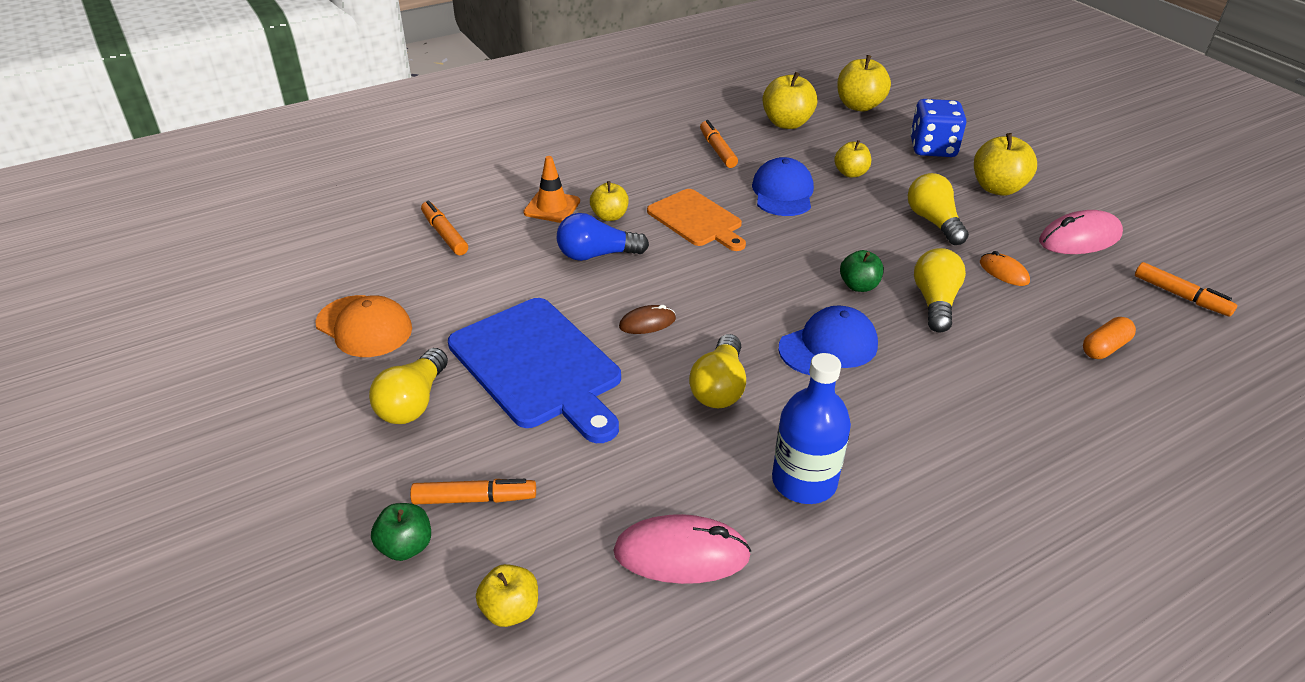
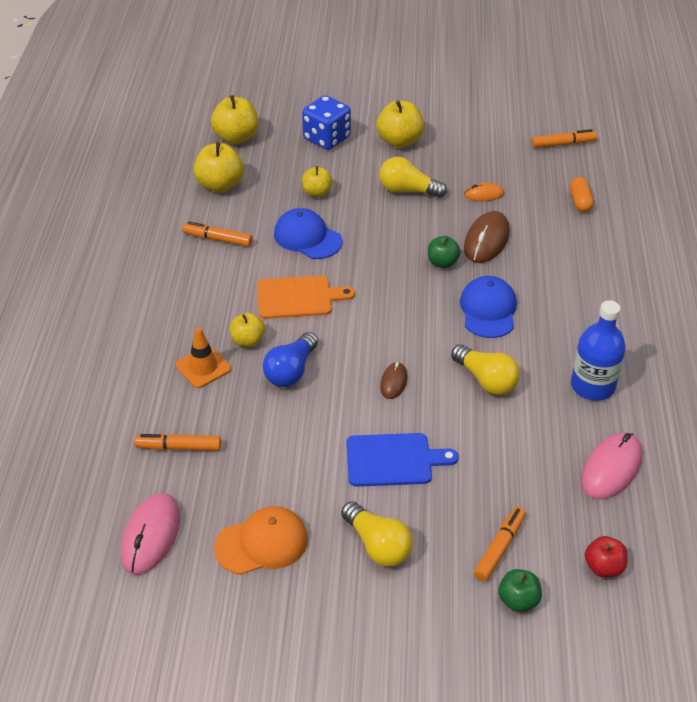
camera: 55 degrees left, 5 degrees up
blue cutting board [448,298,621,443] -> blue cutting board [346,433,459,487], size x0.64
yellow apple [476,564,538,627] -> red apple [585,536,628,577]
yellow light bulb [914,248,966,332] -> brown mouse [464,211,510,263]
pink mouse [1039,210,1123,254] -> pink mouse moved to [121,493,180,575]

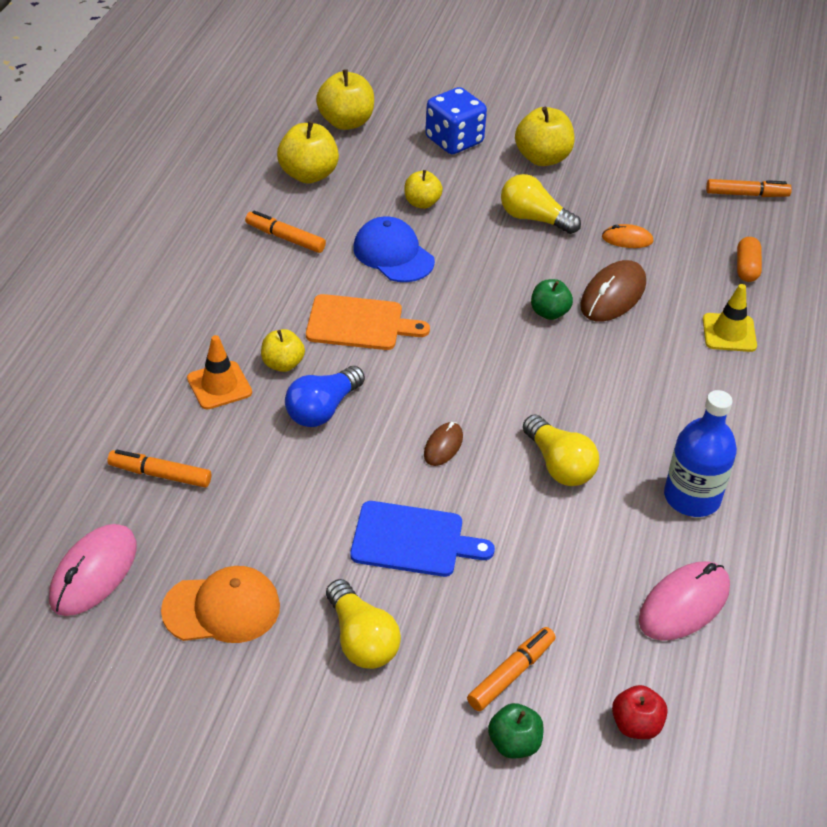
camera: 10 degrees right, 0 degrees up
blue cap [460,276,517,338] -> none
none -> yellow traffic cone [703,284,757,352]

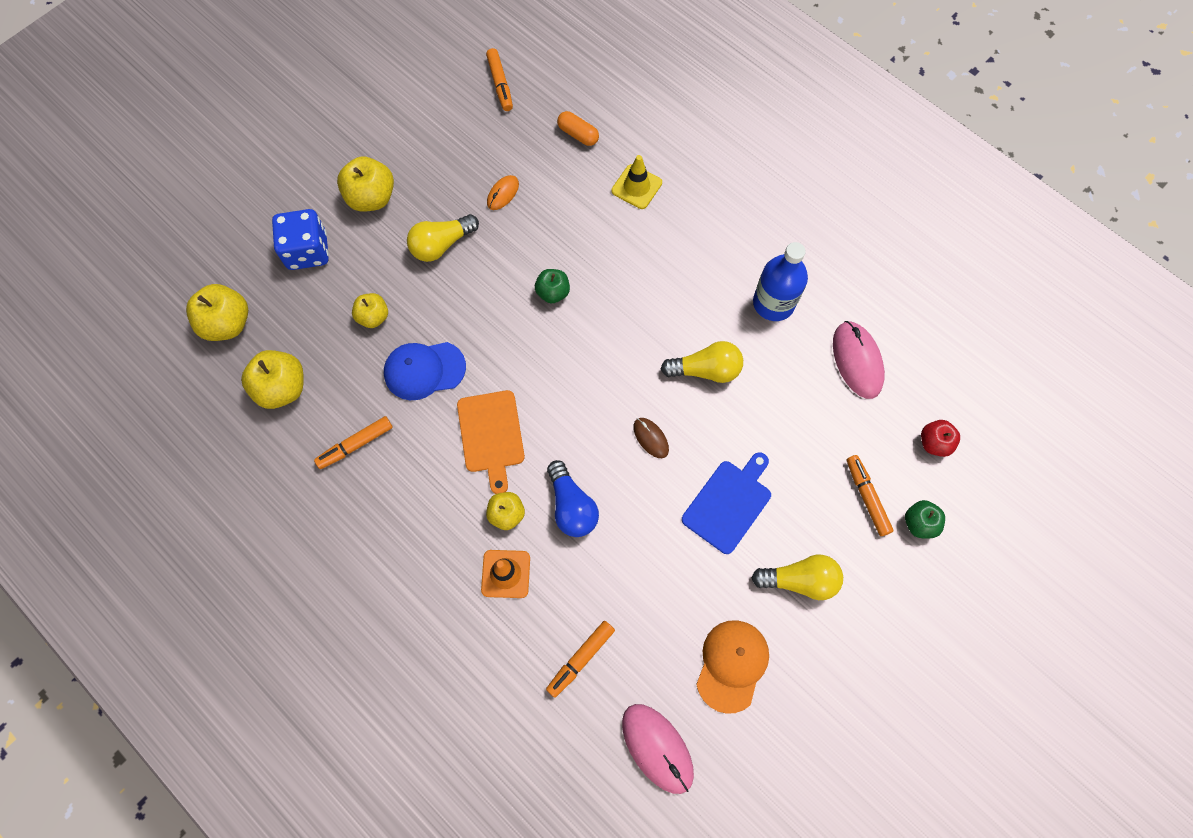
camera: 60 degrees left, 25 degrees up
orange cutting board [306,294,430,350] -> orange cutting board turned 135 degrees clockwise [457,390,525,494]
brown mouse [580,260,646,322] -> none
orange marker [706,179,792,197] -> orange marker turned 135 degrees clockwise [486,48,513,111]

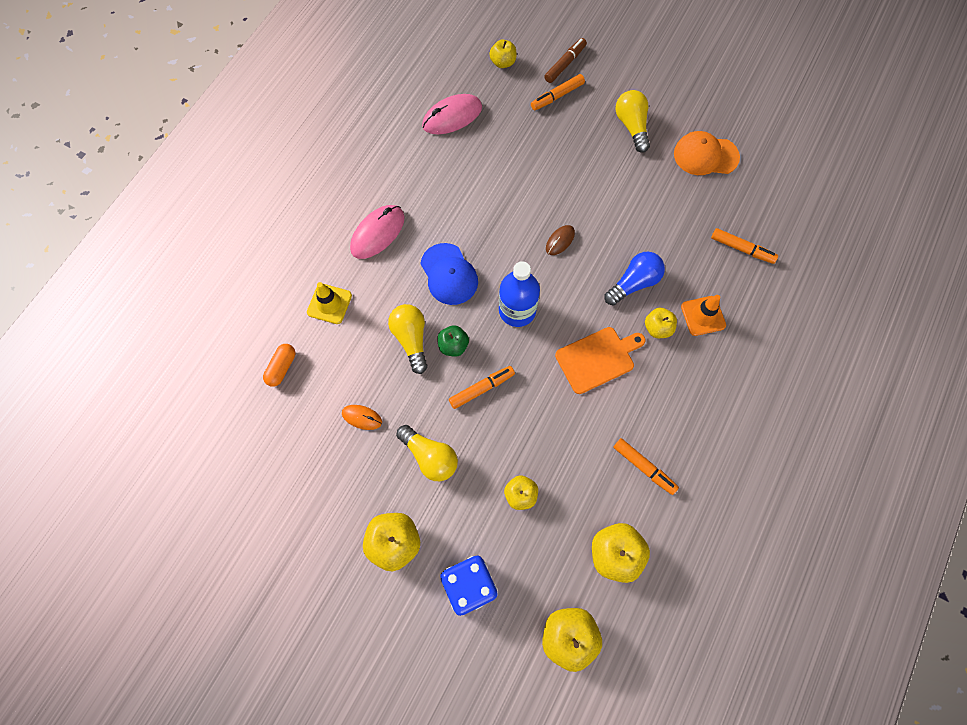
camera: 105 degrees left, 0 degrees up
blue cap [384,342,466,400] -> blue cap moved to [420,243,478,305]
orange marker [486,48,513,111] -> orange marker moved to [449,366,515,409]
pink mouse [622,704,694,794] -> pink mouse moved to [350,205,405,259]
yellow light bulb [661,341,743,383] -> yellow light bulb moved to [388,304,428,374]
blue cutting board [682,452,771,554] -> none
blue bottle [753,242,808,321] -> blue bottle moved to [499,261,540,327]
green apple [905,500,945,538] -> brown marker [544,38,587,83]
red apple [921,420,960,457] -> yellow apple [489,39,517,68]

